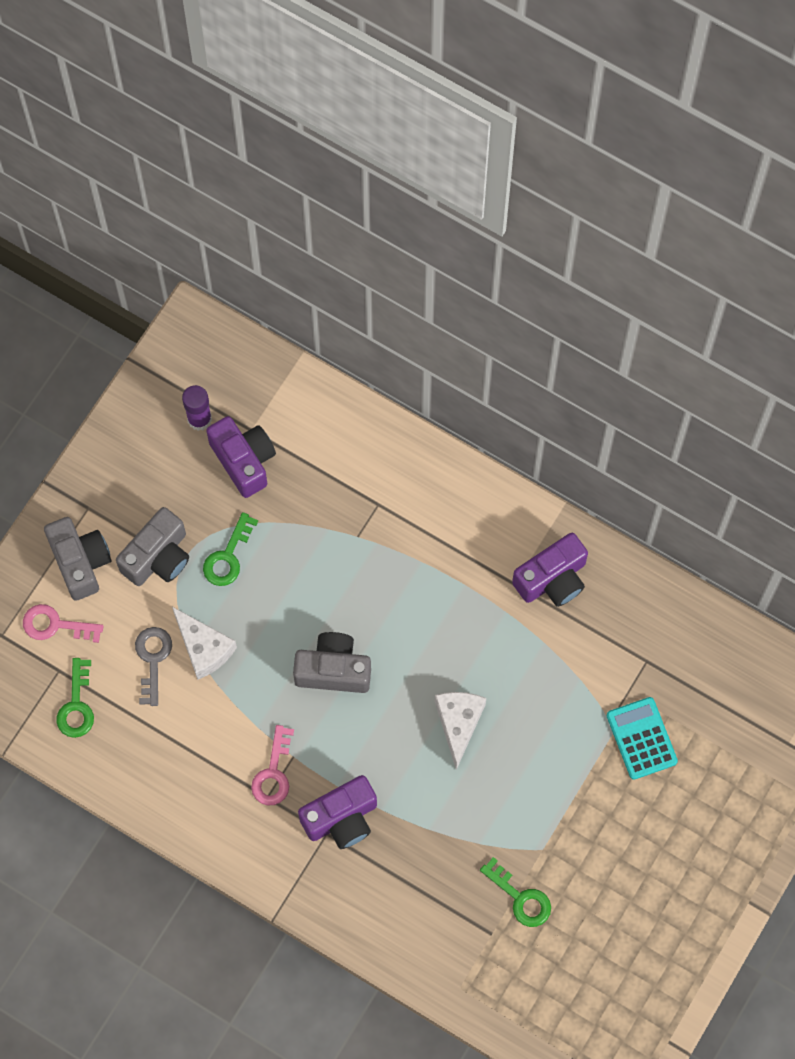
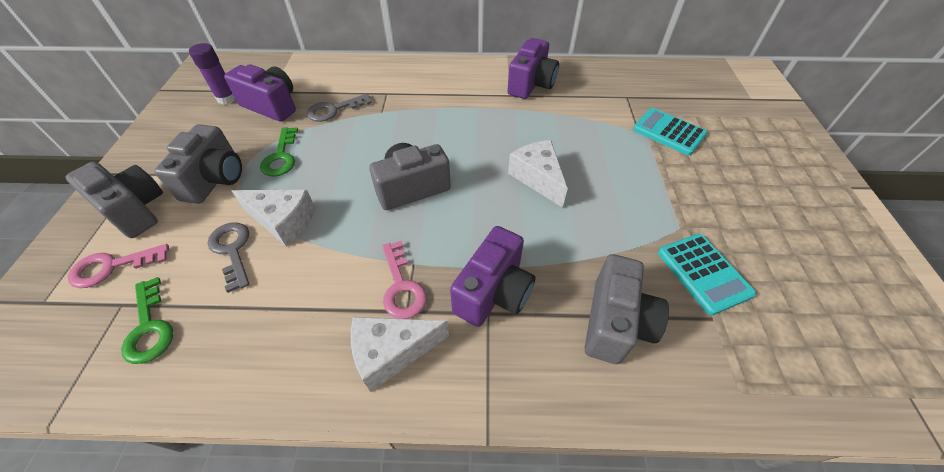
camera: 30 degrees left, 20 degrees down
green key [480,857,551,927] -> turquoise calculator [658,234,756,315]
none -> grey key [307,94,372,122]
none -> white cheese [351,317,449,392]
none -> grey camera [584,254,669,364]

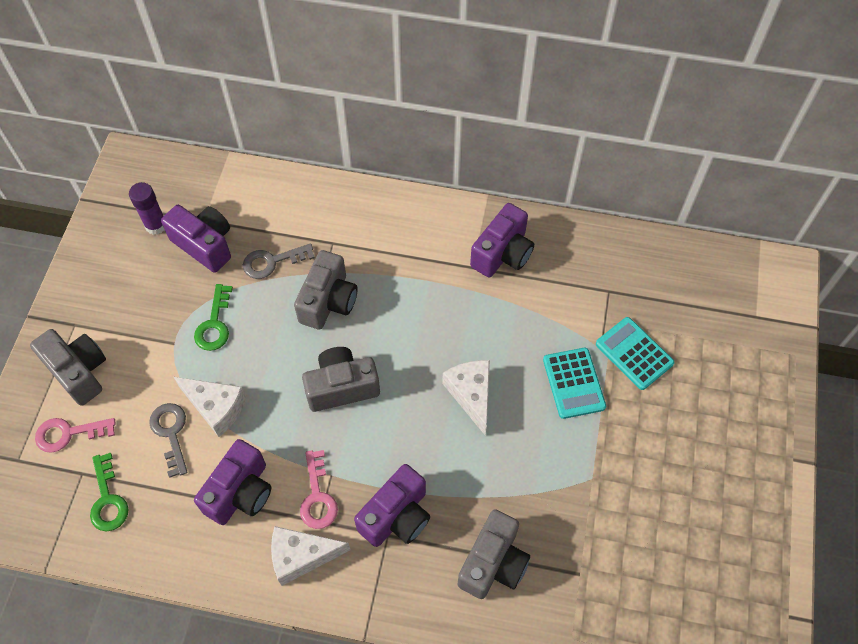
camera: 10 degrees right, 10 degrees up
grey camera [154,124,242,204] -> grey camera moved to [294,250,357,330]
turquoise calculator [658,234,756,315] -> turquoise calculator moved to [543,348,606,419]
none -> purple camera [194,439,271,525]

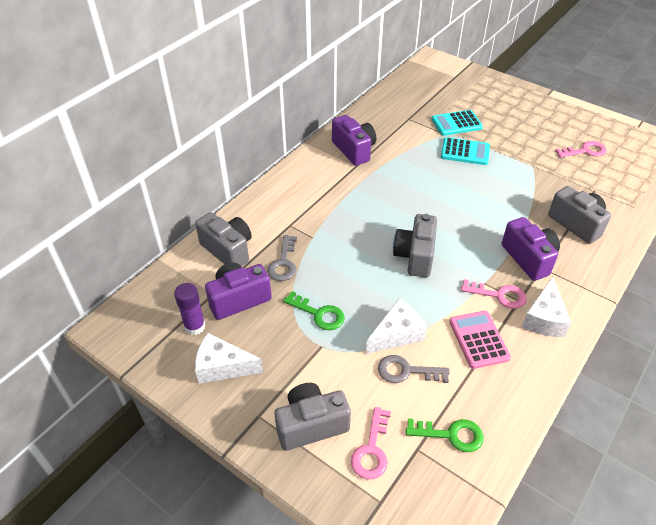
camera: 65 degrees left, 15 degrees down
purple camera [194,439,271,525] -> pink calculator [449,311,511,369]
grey camera [294,250,357,330] -> grey camera moved to [195,212,252,266]
white cheese [442,360,490,435] -> white cheese moved to [195,333,263,384]
none -> pink key [555,141,607,158]

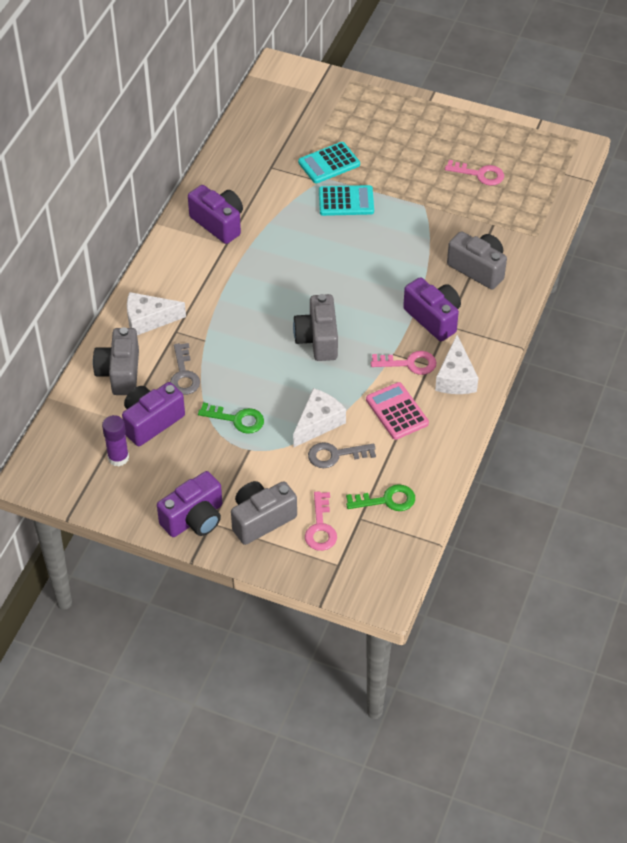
camera: 15 degrees left, 5 degrees up
grey camera [195,212,252,266] -> grey camera turned 120 degrees counterclockwise [93,327,139,395]
white cheese [195,333,263,384] -> white cheese moved to [127,292,186,335]
pink key [555,141,607,158] -> pink key turned 45 degrees clockwise [445,160,504,186]
none -> purple camera [157,471,222,537]

